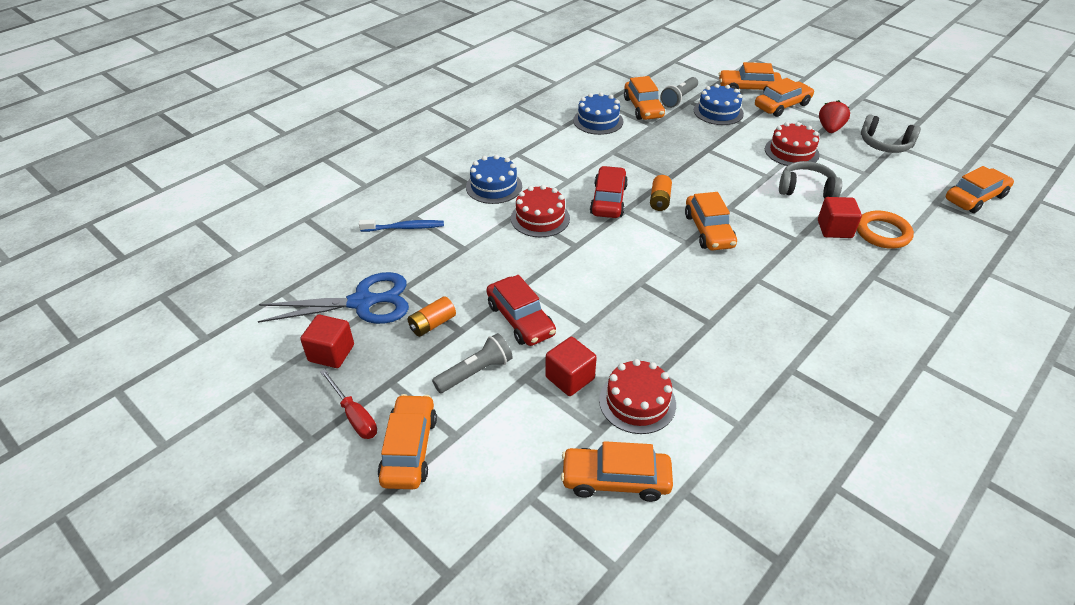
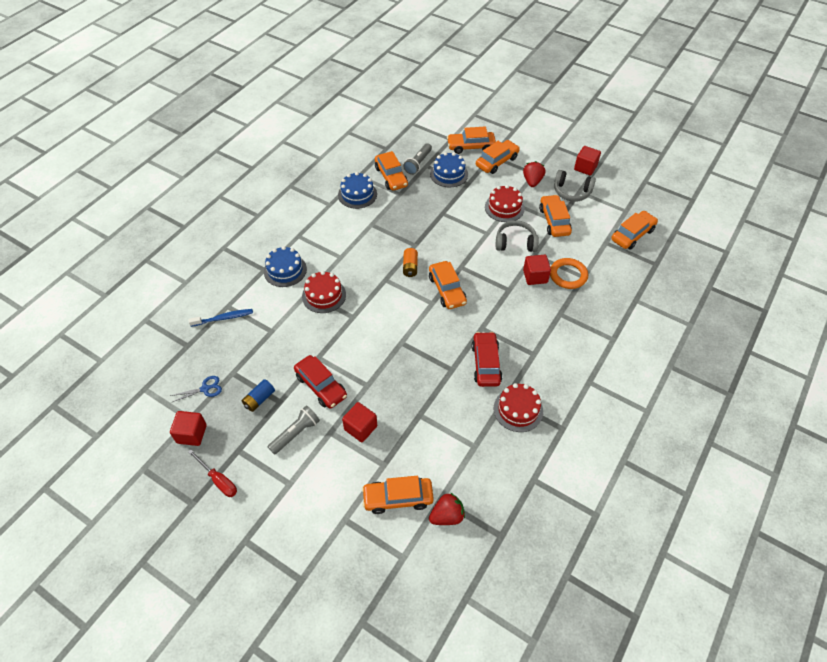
camera: 10 degrees left, 10 degrees up
blue scissors [258,272,409,324] -> blue scissors [170,376,222,402], size x0.47
orange car [378,394,437,489] -> orange car moved to [539,195,572,237]
orange battery [408,296,456,337] -> blue battery [241,379,275,412]
red car [590,166,628,218] -> red car moved to [472,332,502,387]
red cake [599,359,676,434] -> red cake moved to [494,383,543,432]
none -> red strawberry [429,493,465,525]
none -> red cube [574,146,601,176]

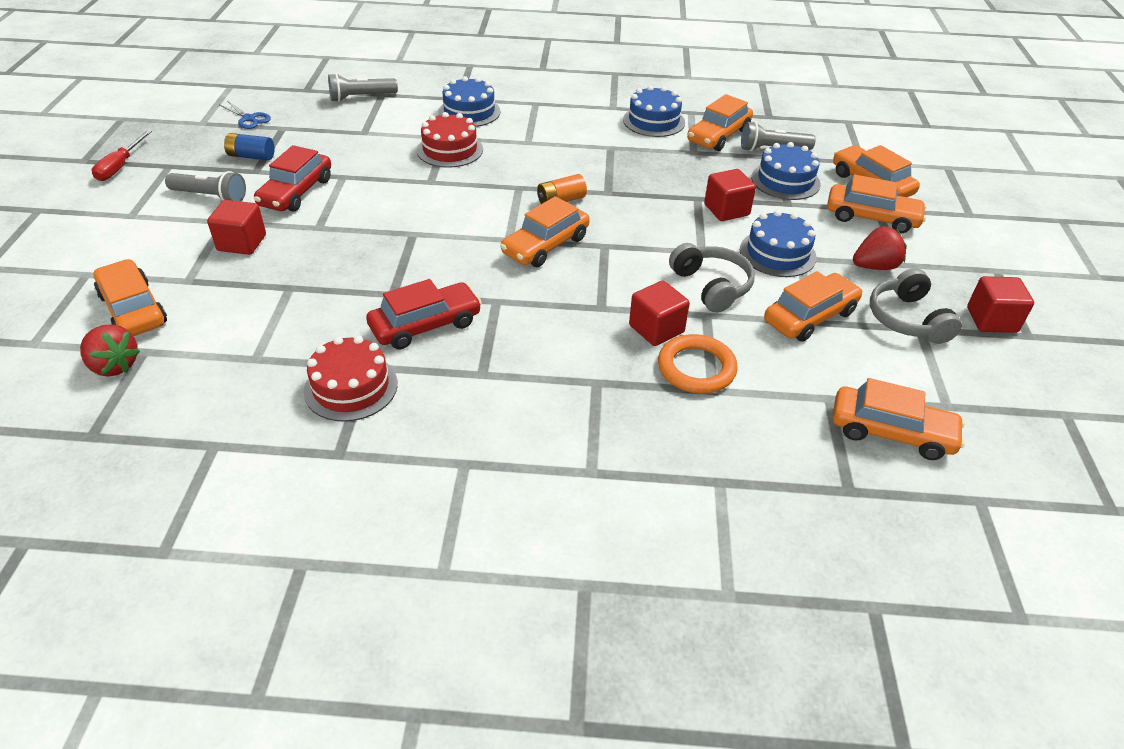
camera: 60 degrees right, 10 degrees down
red cube [170,411,207,446] -> red cube moved to [704,169,756,221]
blue toothbrush [188,309,253,327] -> grey flashlight [328,73,398,102]
red cake [485,185,525,222] -> blue cake [740,210,817,277]

